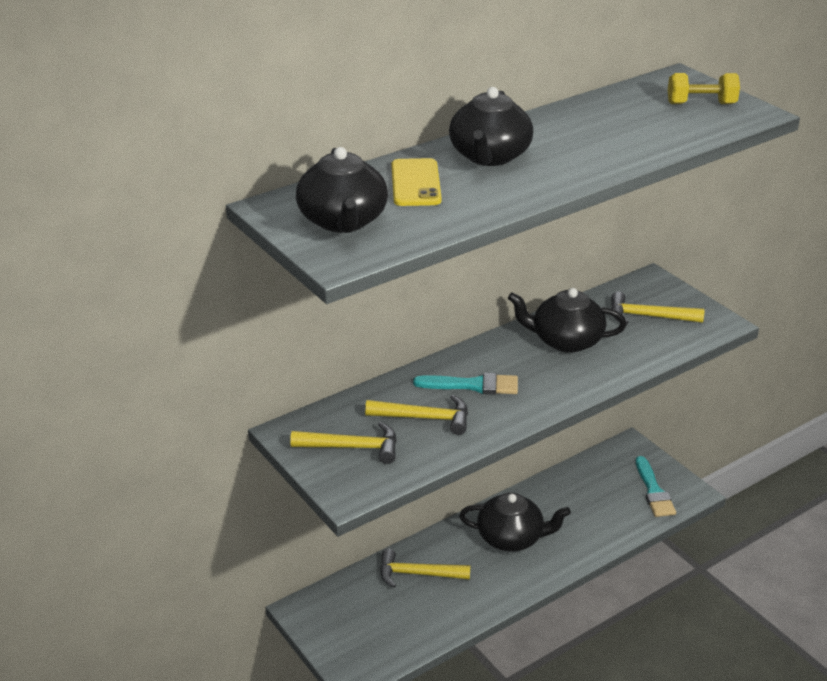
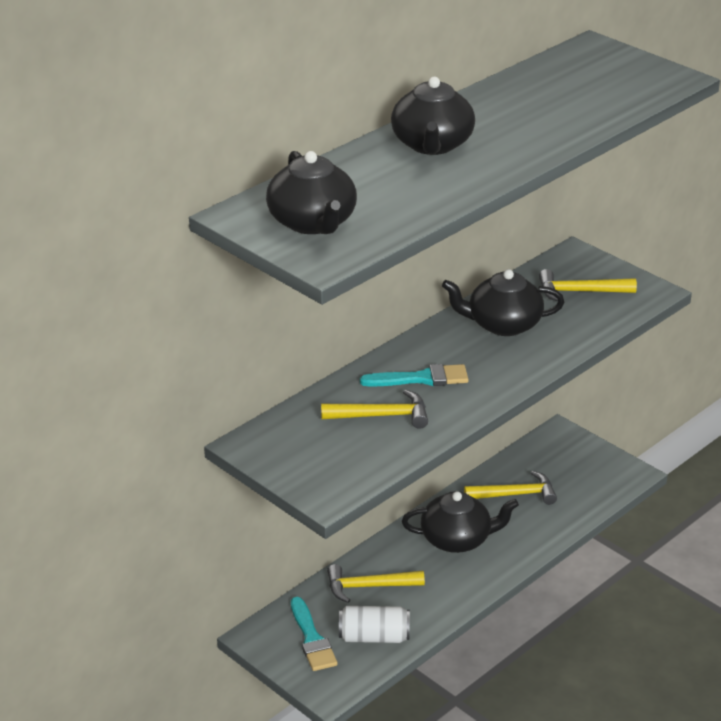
camera: 10 degrees left, 0 degrees up
yellow hammer [290,422,397,464] -> yellow hammer moved to [464,471,557,505]
yellow phone [392,158,442,206] -> none
turquoise brush [636,456,676,517] -> turquoise brush moved to [291,597,338,671]
yellow dumbbell [668,73,740,104] -> none
none -> white can [339,606,410,643]

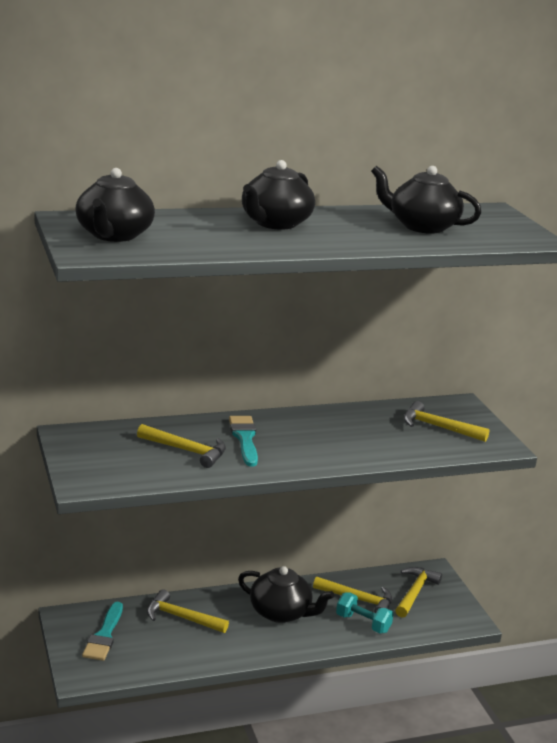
camera: 25 degrees right, 10 degrees down
white can [339,606,410,643] -> none
turquoise brush [360,364,469,386] -> turquoise brush turned 120 degrees counterclockwise [229,416,258,466]
black teapot [442,269,564,336] -> black teapot moved to [371,166,482,234]
none -> turquoise dumbbell [336,592,394,633]
none -> yellow hammer [395,567,442,618]

